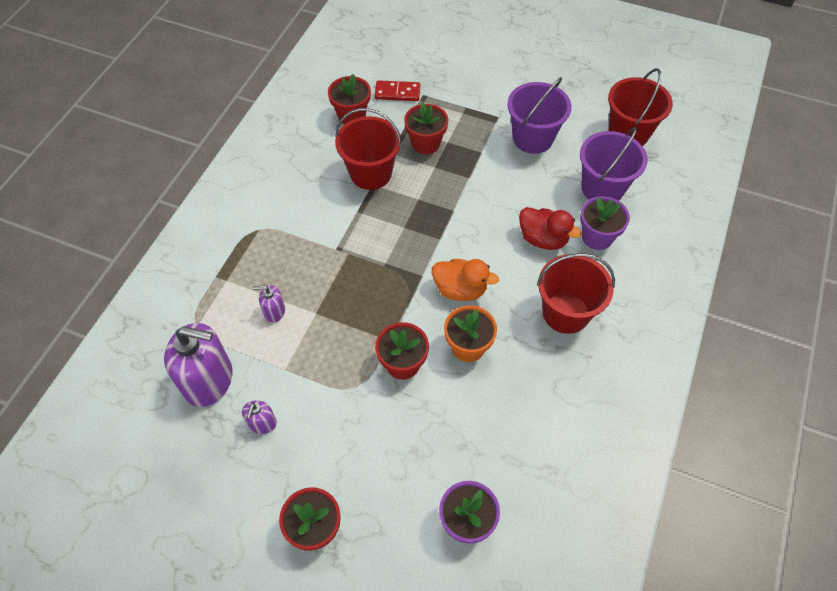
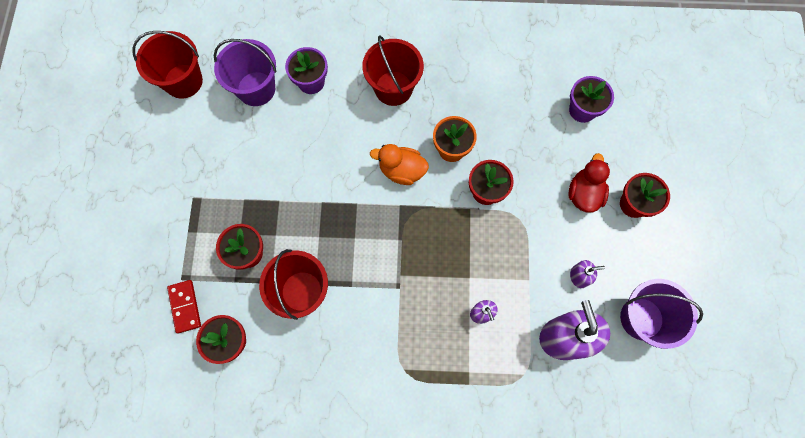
camera: 110 degrees left, 15 degrees up
orange duck [432,259,499,301] -> orange duck turned 75 degrees counterclockwise [370,144,429,185]
purple bucket [507,77,572,154] -> purple bucket moved to [620,279,703,349]
red duck [519,207,581,250] -> red duck moved to [568,153,610,213]

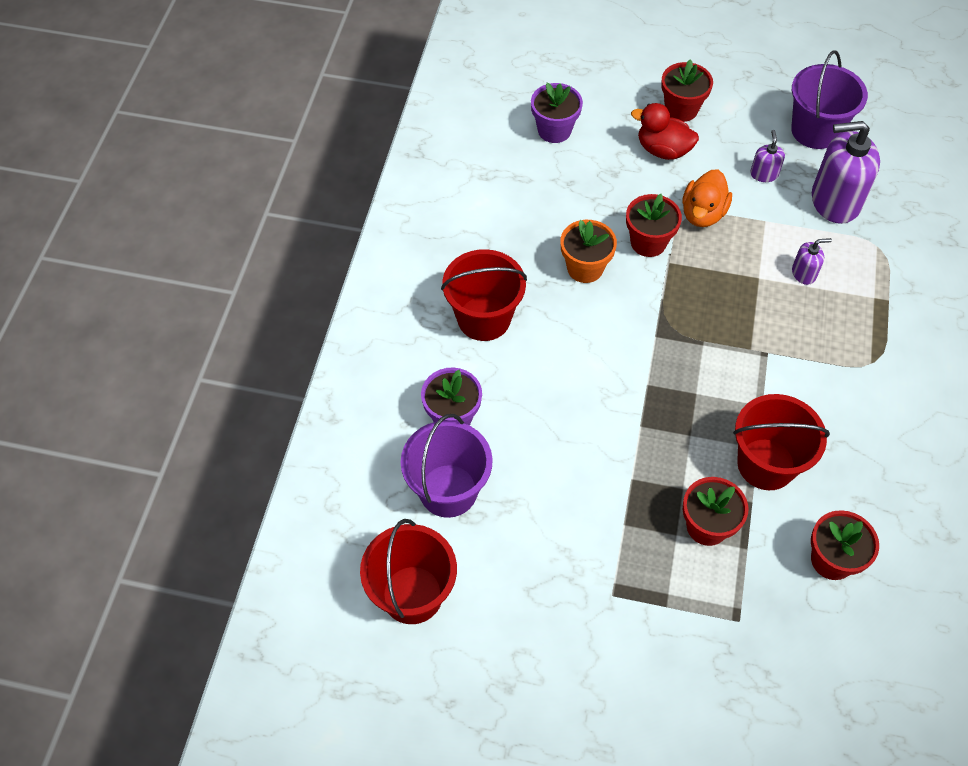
camera: 80 degrees left, 15 degrees down
red domino [167,280,201,334] -> none
orange duck [370,144,429,185] -> orange duck moved to [682,169,732,227]

